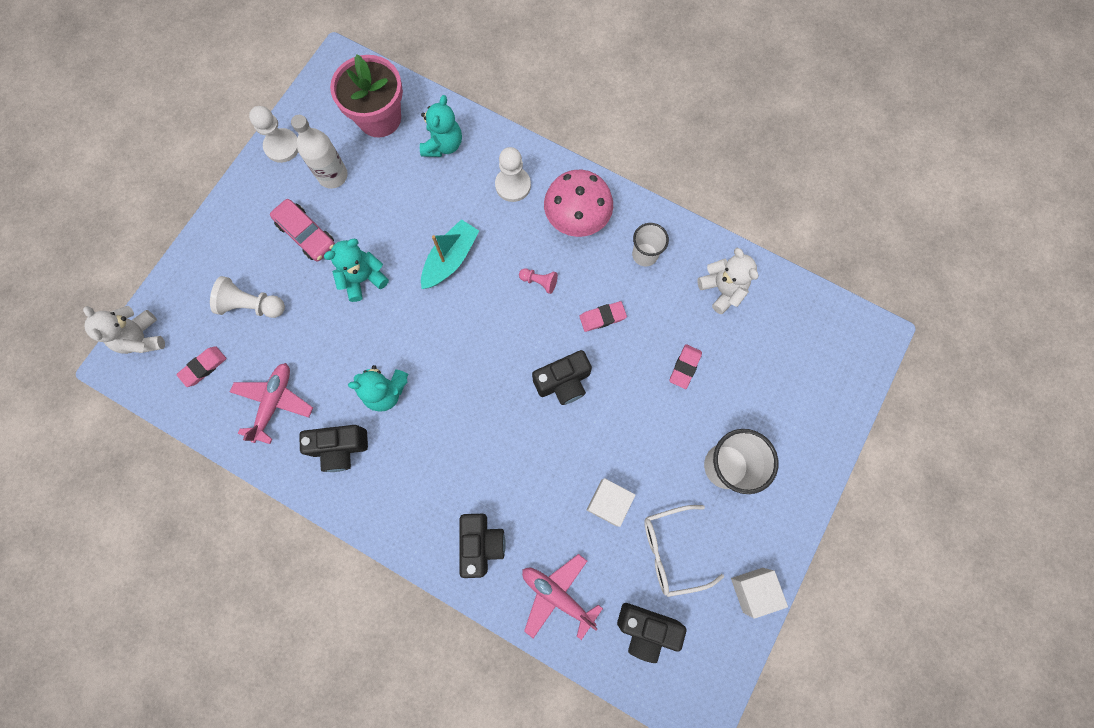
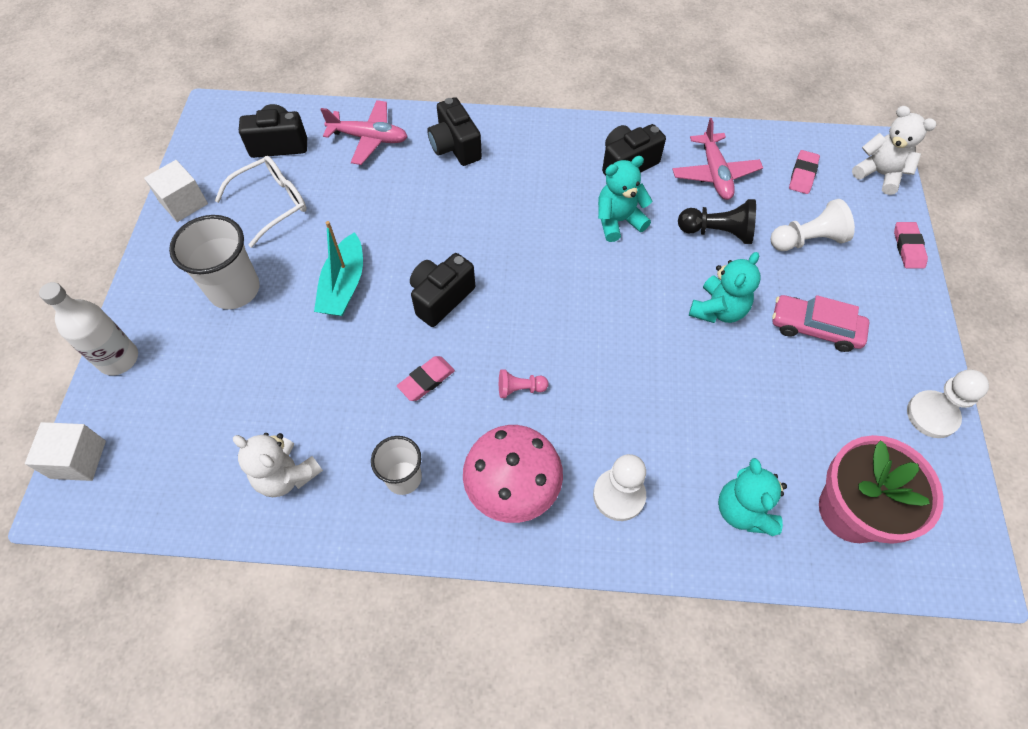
camera: 155 degrees right, 15 degrees down
white bottle [291,115,348,189] -> white bottle moved to [39,282,138,376]
turquoise boat [421,219,479,289] -> turquoise boat moved to [314,221,363,316]
white cube [586,478,636,527] -> white cube moved to [25,422,106,481]
pink eraser [669,344,702,389] -> pink eraser moved to [894,222,928,269]
none -> black pawn [678,199,756,244]

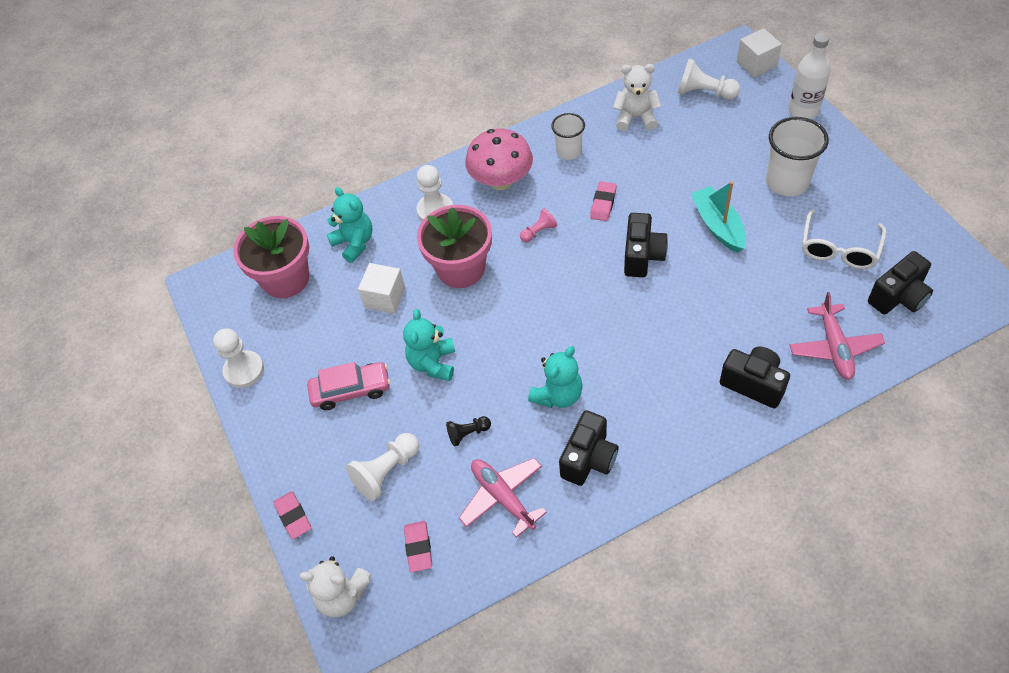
camera: 155 degrees right, 5 degrees down
white cube [144,160,208,222] -> white cube moved to [358,263,405,314]
pink plane [320,100,408,165] -> pink plane turned 75 degrees counterclockwise [790,292,885,380]
black pawn [678,199,756,244] -> black pawn [446,416,491,447], size x0.59
none -> pink flower pot [417,205,492,288]
none -> white pawn [678,59,740,100]

